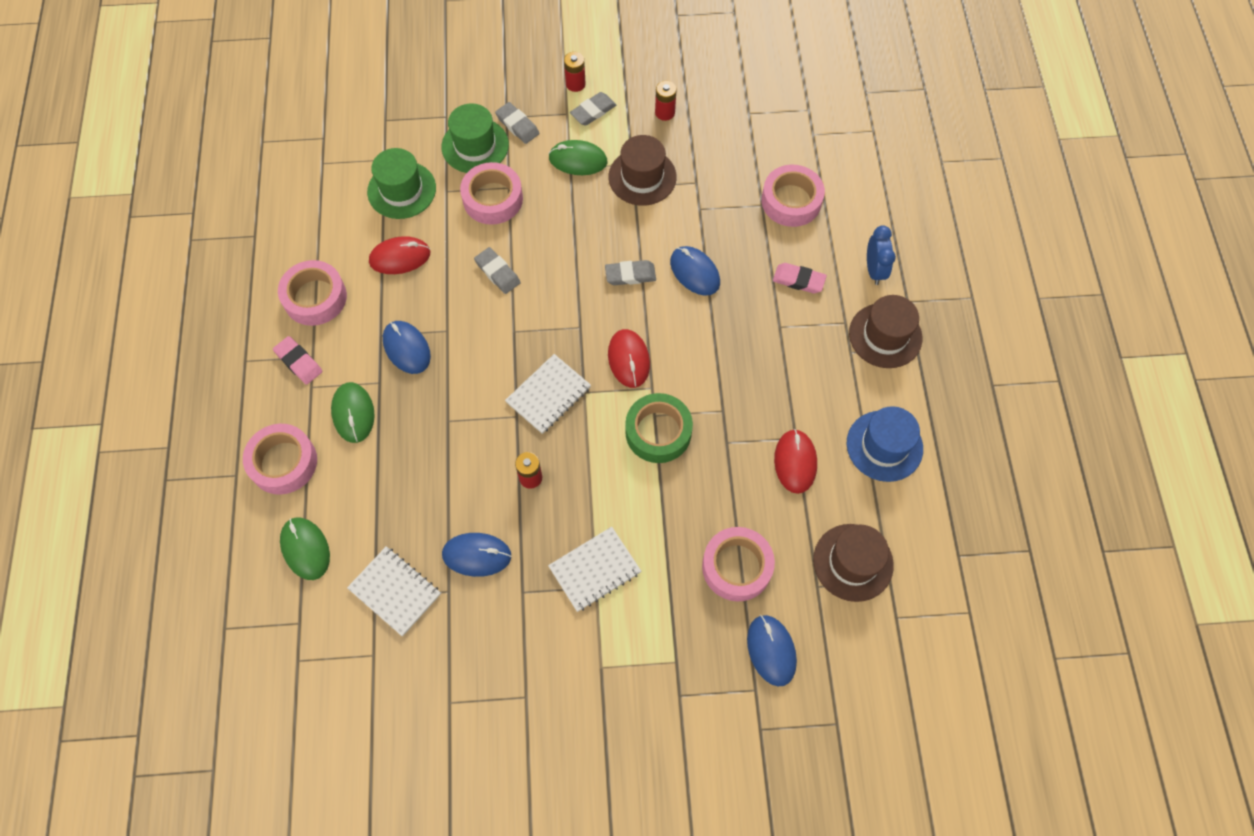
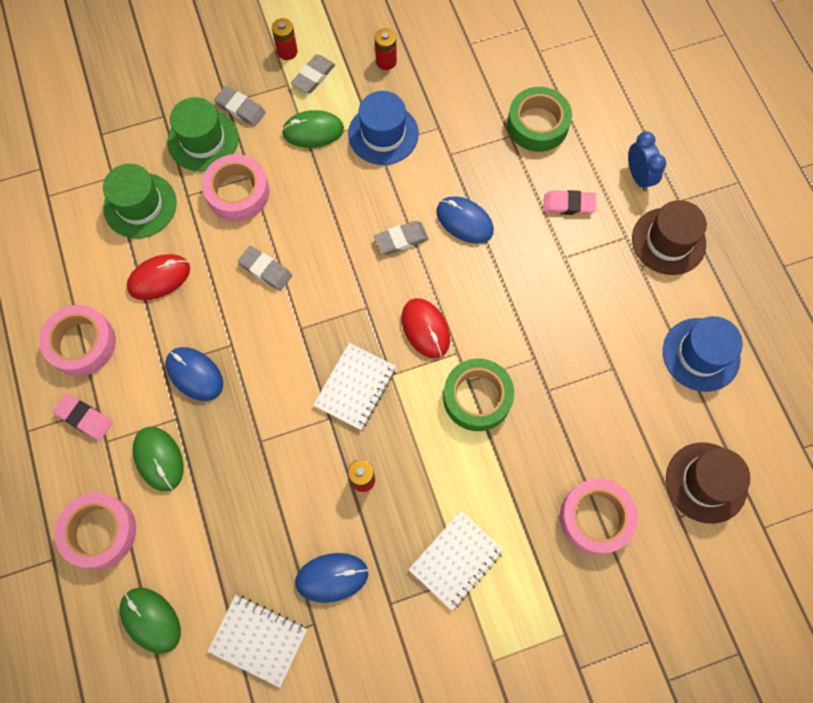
camera: 15 degrees left, 5 degrees up
brown hat [608,135,677,206] -> blue hat [348,91,419,165]
blue mouse [747,615,797,686] -> none
pink tape [761,165,825,227] -> green tape [507,87,572,152]
red mouse [774,429,817,494] -> none

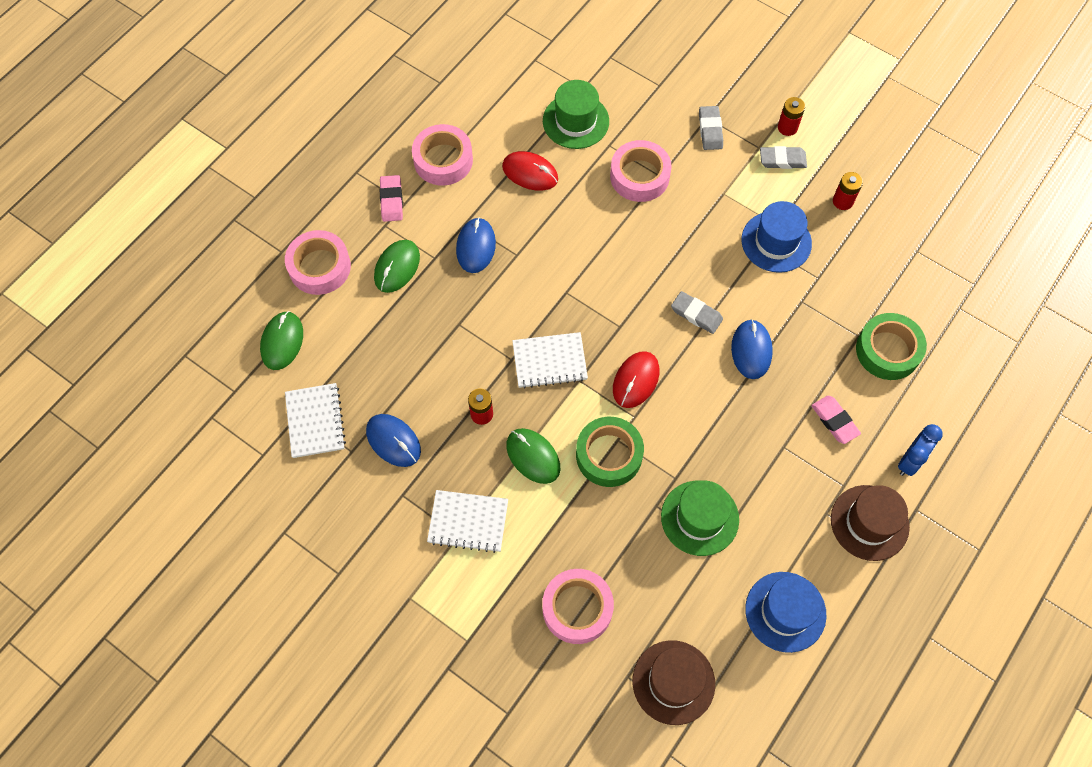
camera: 55 degrees right, 5 degrees down
green hat [167,97,239,171] -> green hat moved to [661,481,739,556]
grey eraser [238,246,292,291] -> none
green mouse [281,110,344,148] -> green mouse moved to [506,428,560,484]

